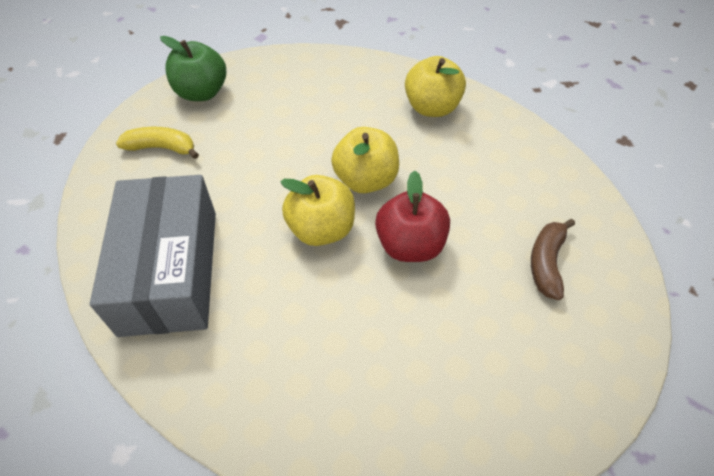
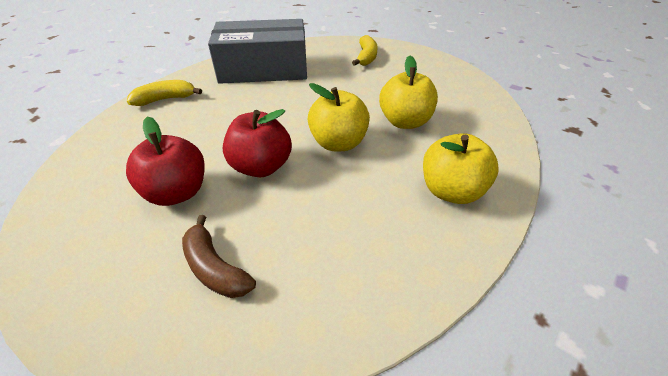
camera: 90 degrees right, 10 degrees down
green apple [160,36,226,101] -> none
yellow apple [280,175,355,246] -> yellow apple moved to [379,56,438,129]
brown banana [531,219,575,300] -> brown banana turned 150 degrees counterclockwise [182,215,256,298]
none -> red apple [126,116,205,206]
none -> yellow banana [127,80,202,106]

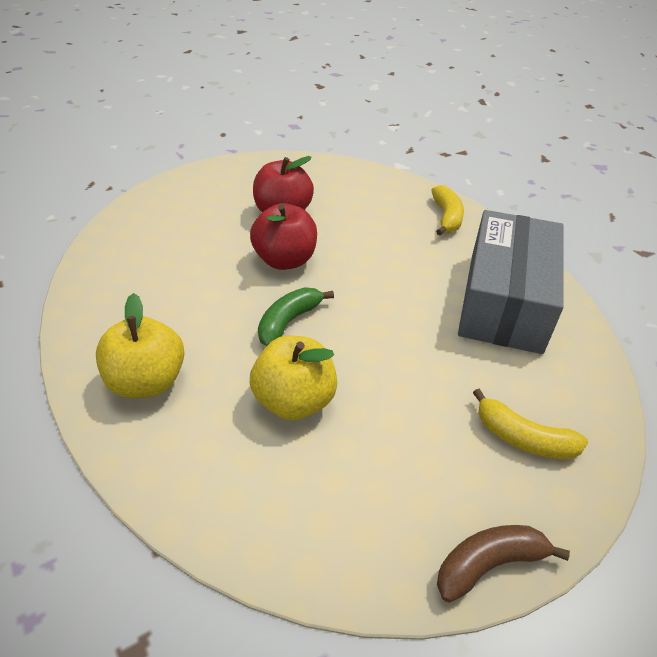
camera: 110 degrees right, 0 degrees up
brown banana [182,215,256,298] -> brown banana moved to [437,525,570,602]
yellow apple [308,83,370,151] -> green banana [258,288,334,346]

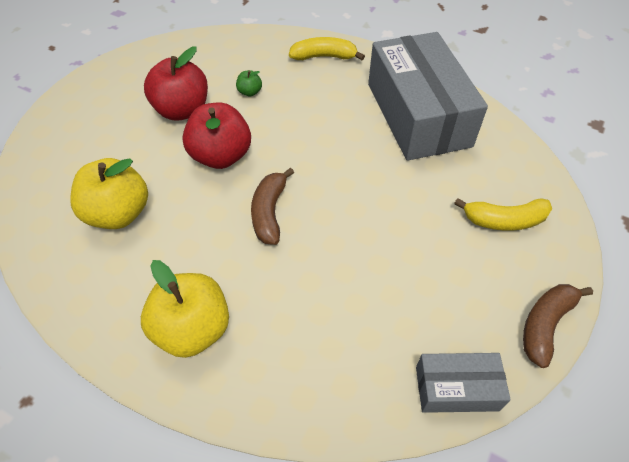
camera: 30 degrees left, 10 degrees up
yellow apple [250,336,337,420] -> yellow apple moved to [70,158,148,229]
green banana [258,288,334,346] -> brown banana [251,167,294,245]
yellow banana [431,185,464,235] -> yellow banana turned 60 degrees counterclockwise [289,37,365,60]
none -> green apple [236,70,262,97]
none -> grey box [416,353,511,413]

